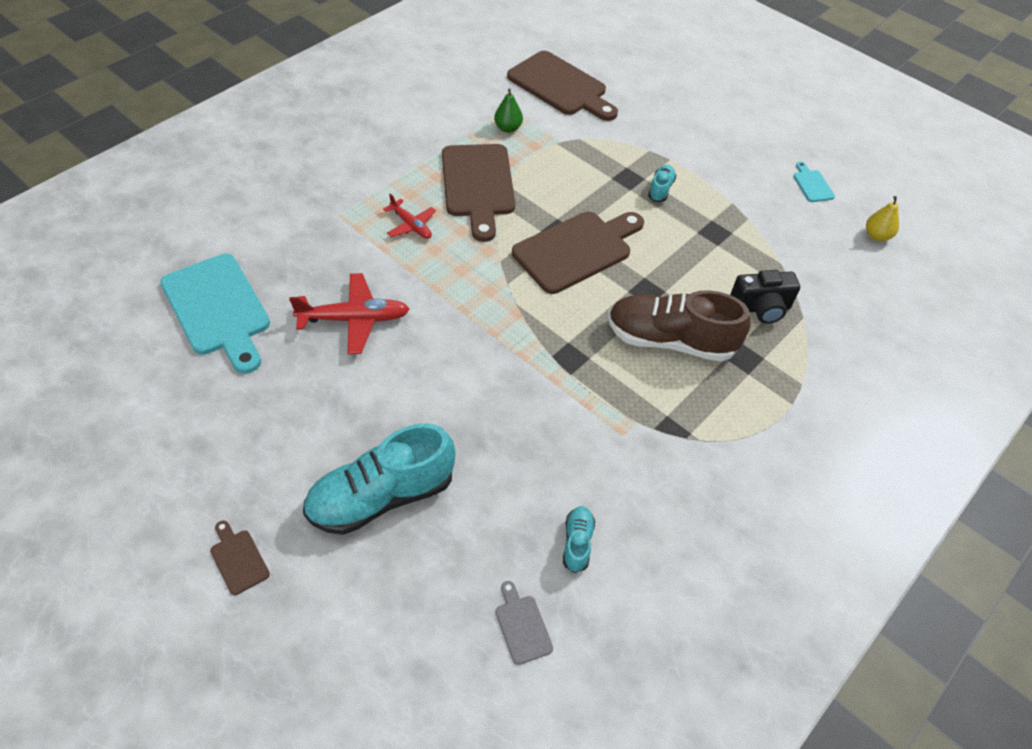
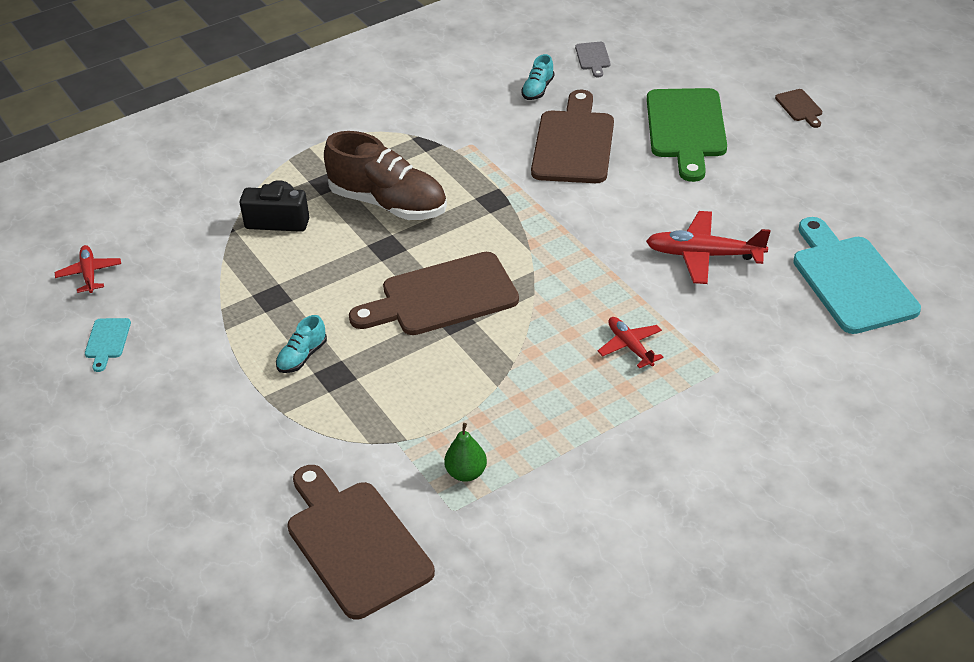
camera: 160 degrees left, 10 degrees down
turquoise shoe [303,423,456,535] -> green cutting board [647,88,727,182]
brown cutting board [442,144,515,242] -> brown cutting board moved to [531,90,614,183]
yellow pear [866,196,899,241] -> red plane [54,245,121,293]

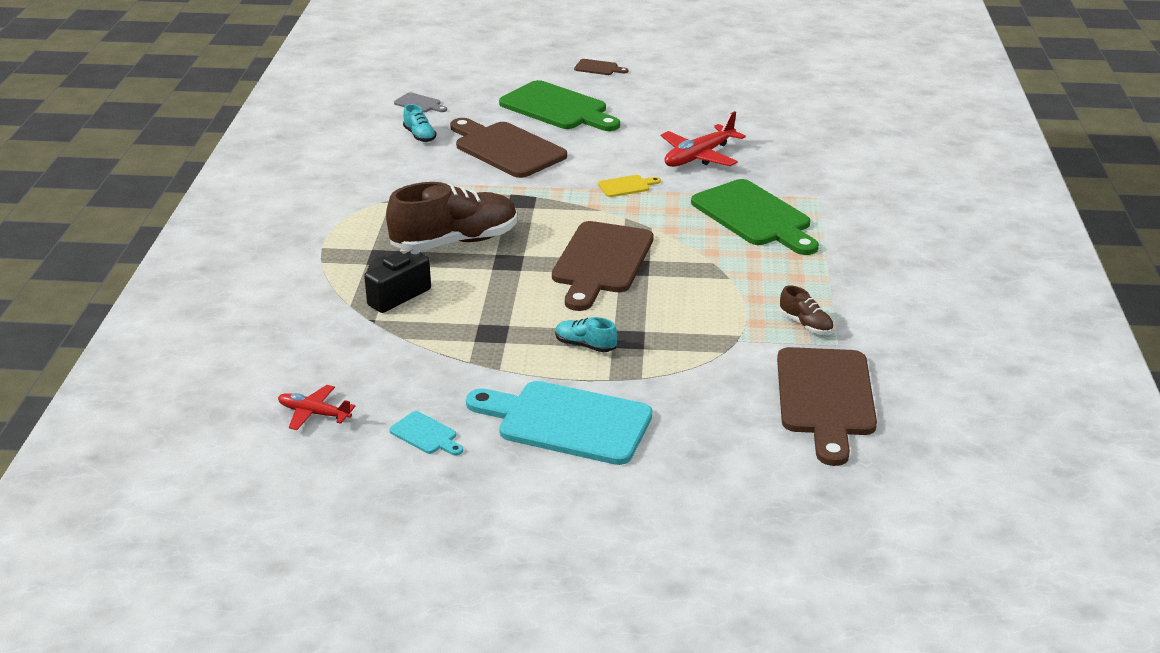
camera: 55 degrees left, 10 degrees down
turquoise shoe [276,315,327,373] -> turquoise shoe turned 135 degrees clockwise [555,317,618,352]
brown cutting board [287,465,435,619] -> brown cutting board turned 90 degrees counterclockwise [777,347,877,466]
green pear [444,423,487,482] -> brown shoe [779,285,833,335]
red plane [598,317,664,369] -> green cutting board [691,179,819,255]
turquoise cutting board [793,217,921,334] -> turquoise cutting board moved to [466,381,652,465]
none -> yellow cutting board [598,175,661,197]

